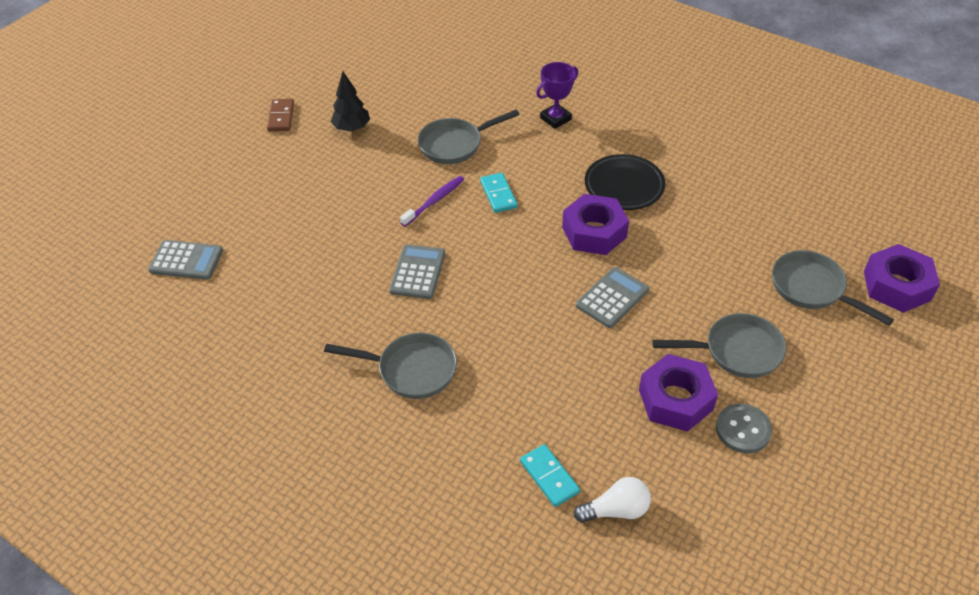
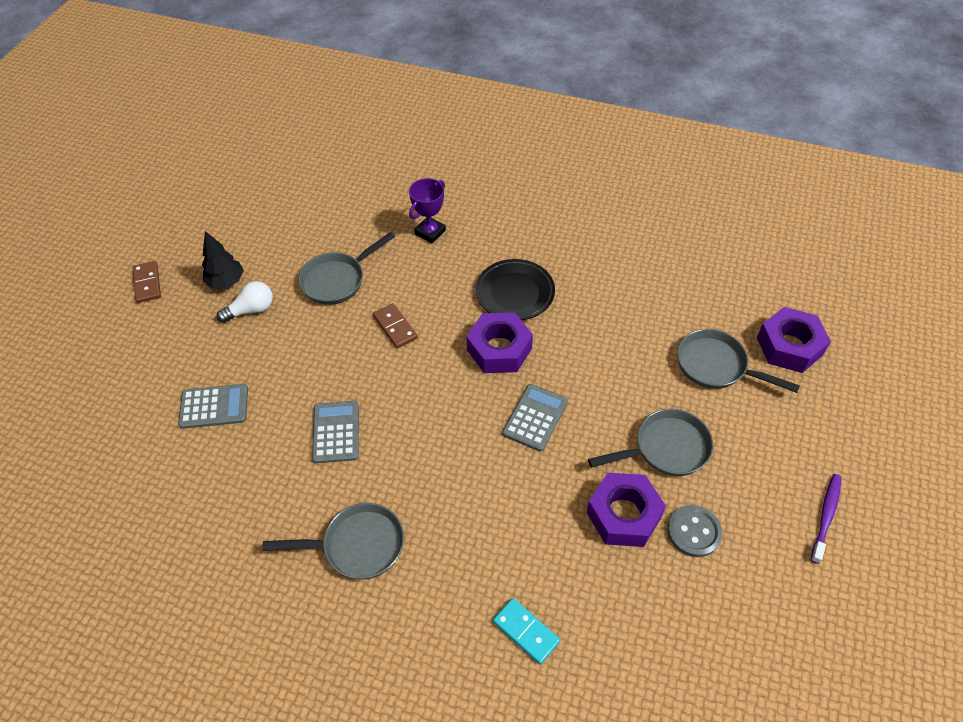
camera: 15 degrees left, 5 degrees up
grey calculator [148,240,223,280] -> grey calculator moved to [178,384,248,429]
purple toothbrush [400,176,464,226] -> purple toothbrush moved to [811,474,842,564]
turquoise domino [480,173,518,213] -> brown domino [373,303,418,348]
white light bulb [574,477,651,523] -> white light bulb moved to [217,281,273,323]

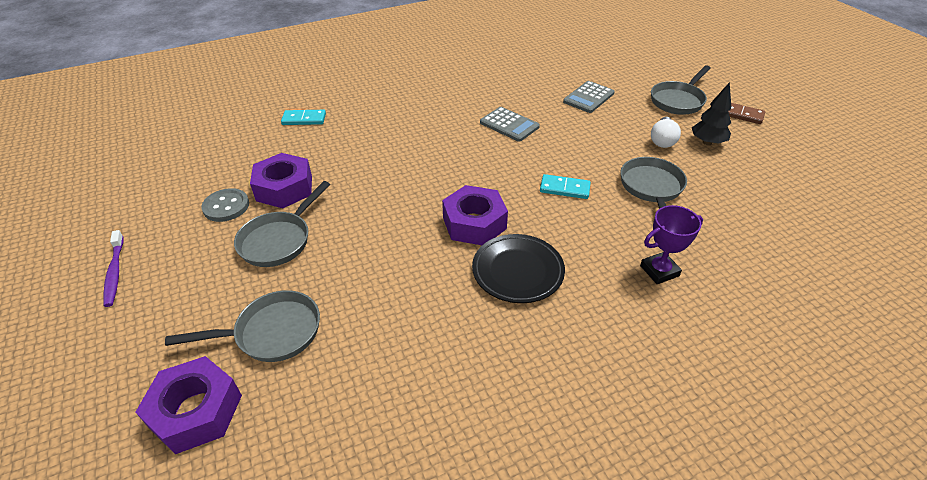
camera: 135 degrees right, 10 degrees down
grey pan [262,503,404,580] -> grey pan moved to [651,65,711,115]
brown domino [373,303,418,348] -> turquoise domino [540,174,591,199]
purple trophy [409,178,446,244] -> purple trophy turned 75 degrees clockwise [640,205,703,284]
grey calculator [502,384,568,452] -> none

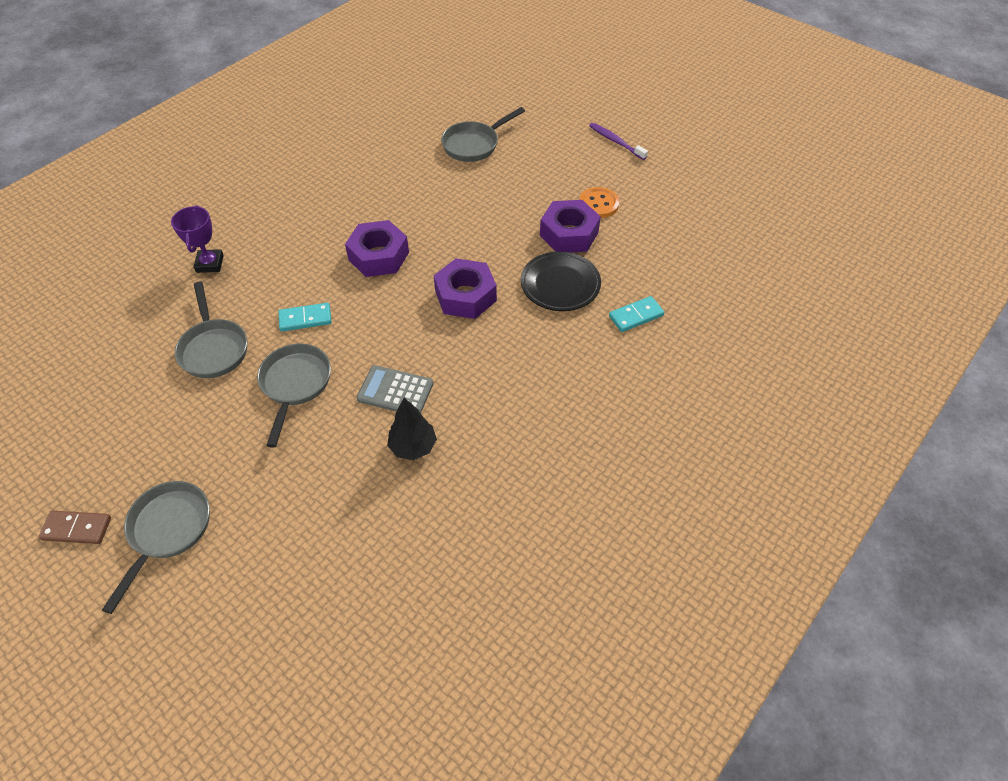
camera: 155 degrees right, 10 degrees up
purple nut [135,356,242,454] -> purple nut moved to [434,258,497,319]
grey button [201,188,249,222] -> orange button [579,187,619,218]
grey pan [234,181,330,267] -> grey pan moved to [257,344,331,448]
black plate [472,234,565,303] -> black plate moved to [521,252,601,311]
grey calculator [563,81,615,113] -> none
purple trophy [640,205,703,284] -> purple trophy turned 45 degrees counterclockwise [171,205,224,273]
white light bulb [651,117,681,148] -> none
black tree [692,82,731,145] -> black tree moved to [387,398,437,460]

